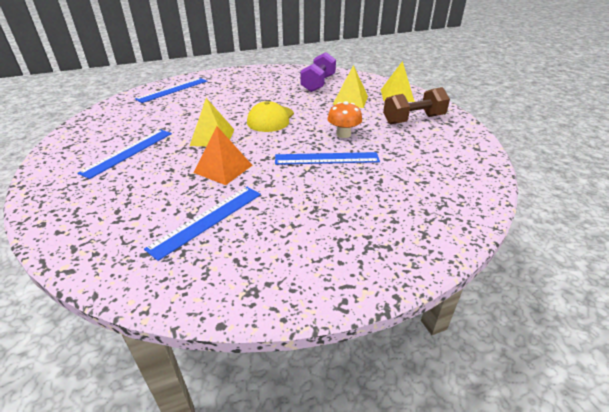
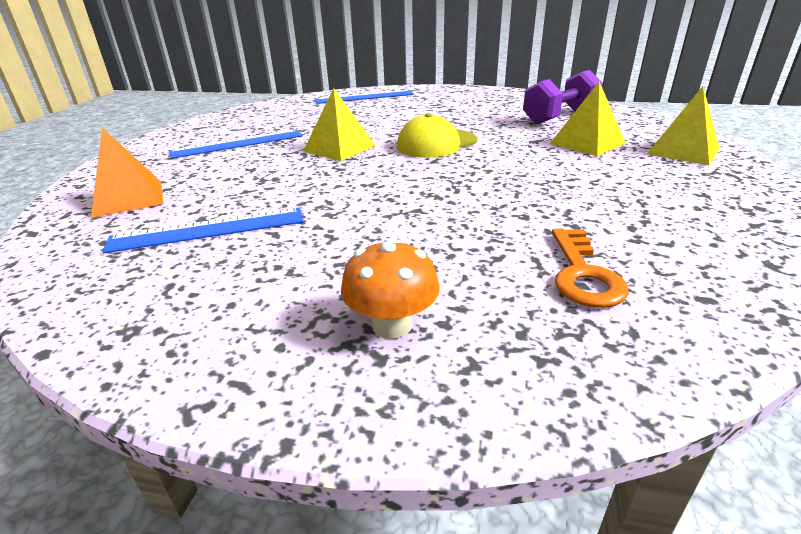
camera: 35 degrees right, 5 degrees down
orange pyramid [193,126,252,185] -> orange pyramid moved to [91,128,163,218]
blue ruler [275,152,380,165] -> none
orange mushroom [327,101,362,138] -> orange mushroom moved to [341,238,439,339]
brown dumbbell [383,87,450,125] -> none
none -> orange key [552,228,629,308]

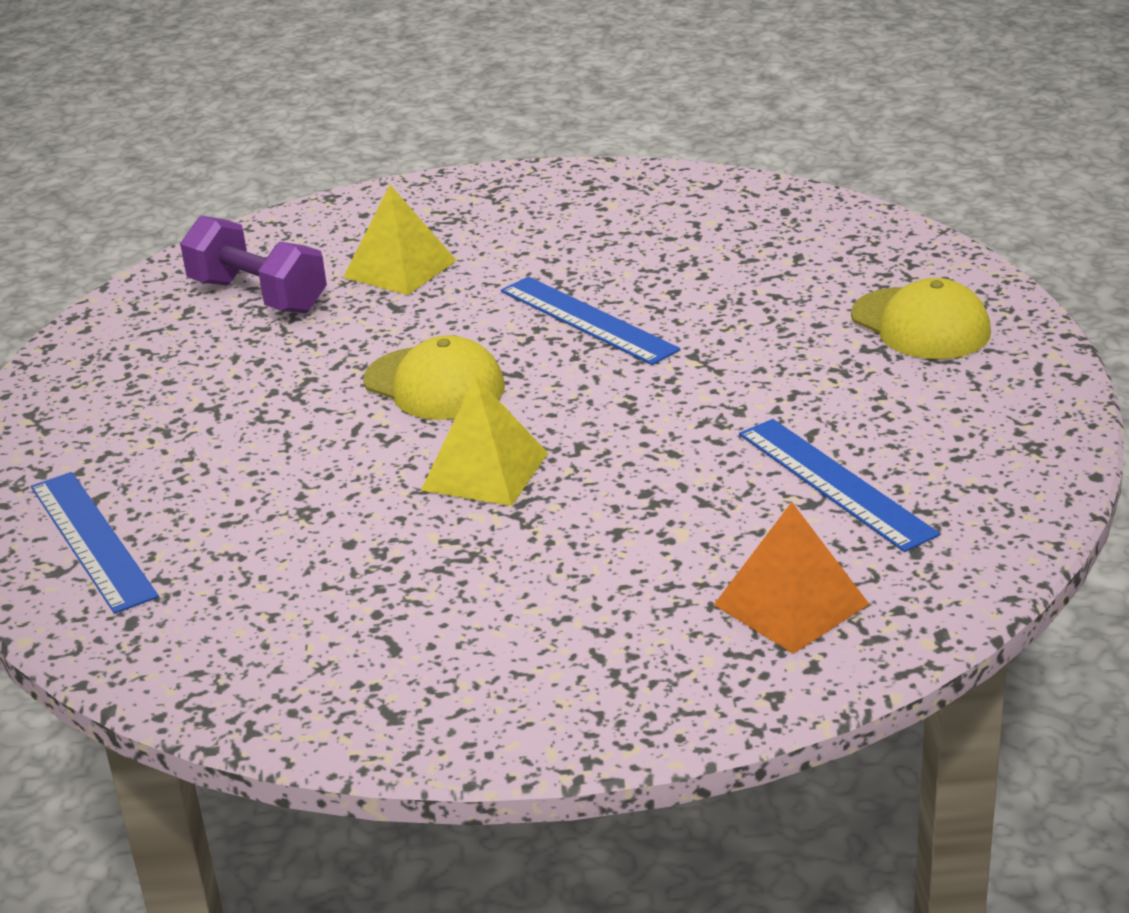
camera: 105 degrees left, 0 degrees up
blue ruler [169,129,303,159] -> blue ruler moved to [501,277,681,365]
orange mushroom [341,238,439,339] -> yellow cap [851,278,991,359]
orange key [552,228,629,308] -> none
yellow pyramid [647,86,720,165] -> none

